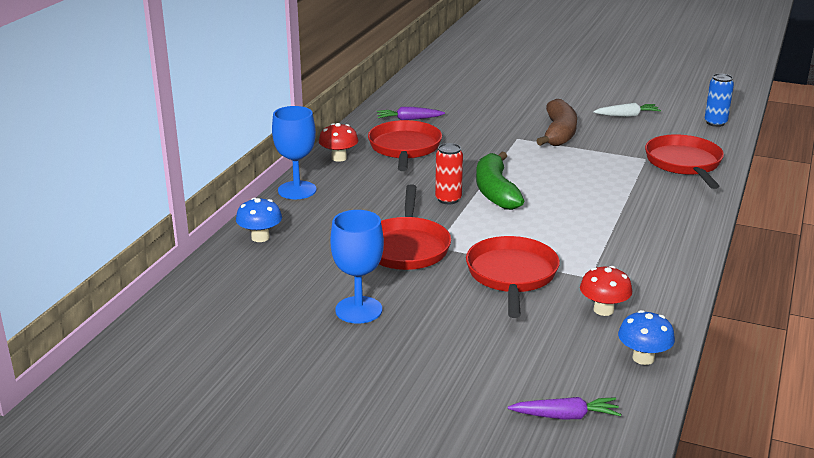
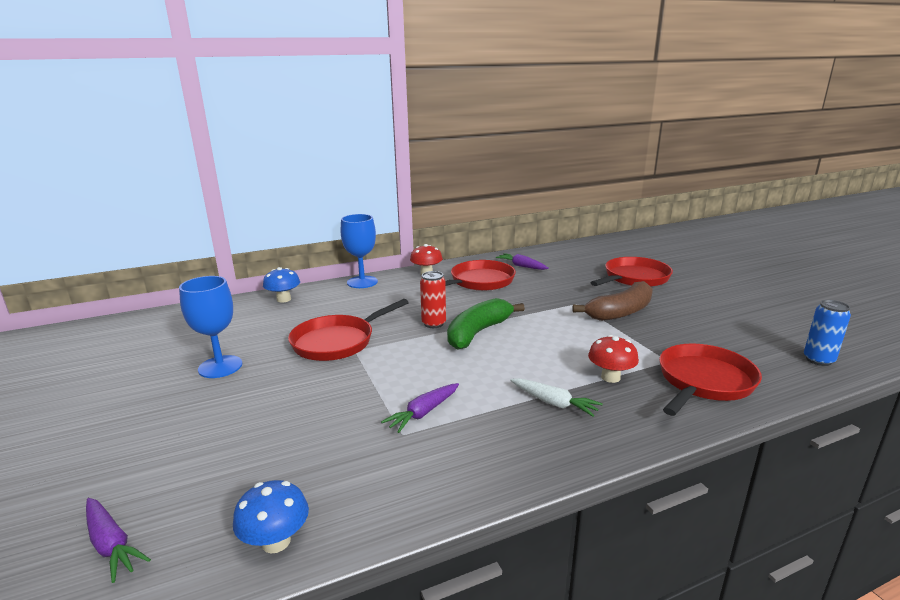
camera: 45 degrees right, 5 degrees down
red pan [466,236,560,318] -> red pan moved to [590,257,673,287]
red mushroom [580,266,632,316] -> red mushroom moved to [588,335,639,383]
white carrot [593,103,661,117] -> white carrot moved to [510,378,603,417]
none -> purple carrot [381,383,459,433]

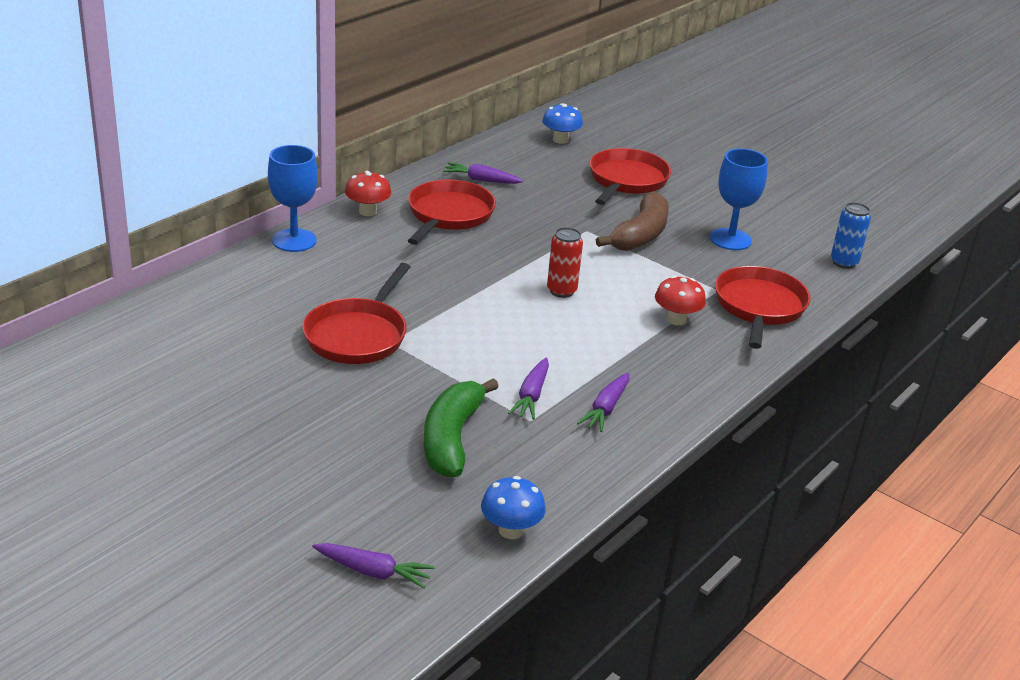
camera: 30 degrees left, 10 degrees up
blue goblet [179,276,242,378] -> blue goblet moved to [710,149,768,250]
blue mushroom [263,267,300,303] -> blue mushroom moved to [542,103,583,144]
red can [420,271,446,328] -> red can moved to [547,227,583,298]
green banana [447,298,525,350] -> green banana moved to [424,378,499,477]
white carrot [510,378,603,417] -> none
none -> purple carrot [577,373,629,432]

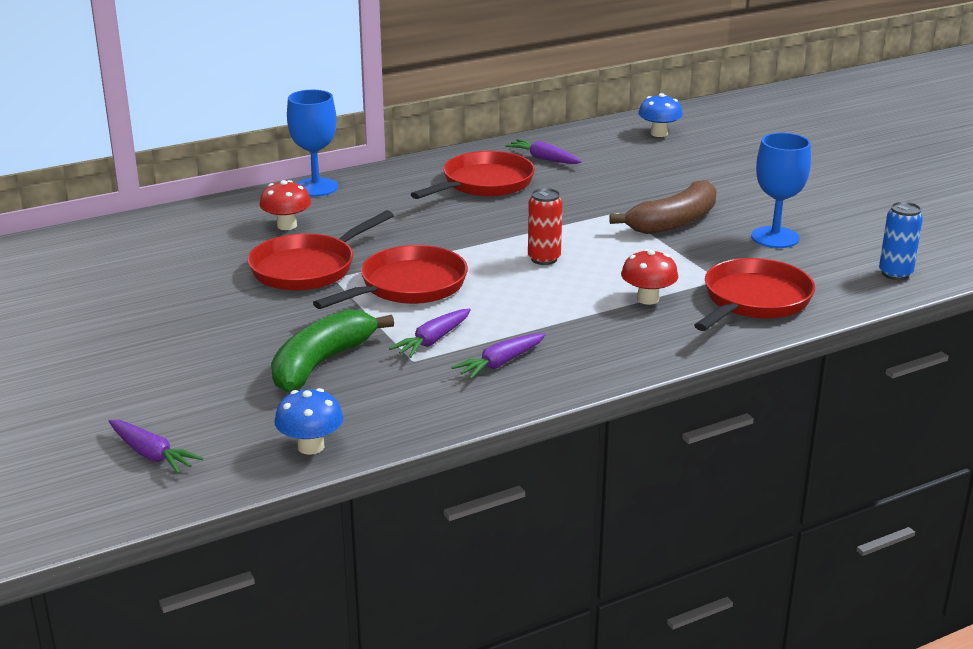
camera: 25 degrees right, 5 degrees down
red mushroom [345,171,391,216] -> red mushroom moved to [260,180,311,230]
red pan [590,148,671,205] -> red pan moved to [313,245,468,309]

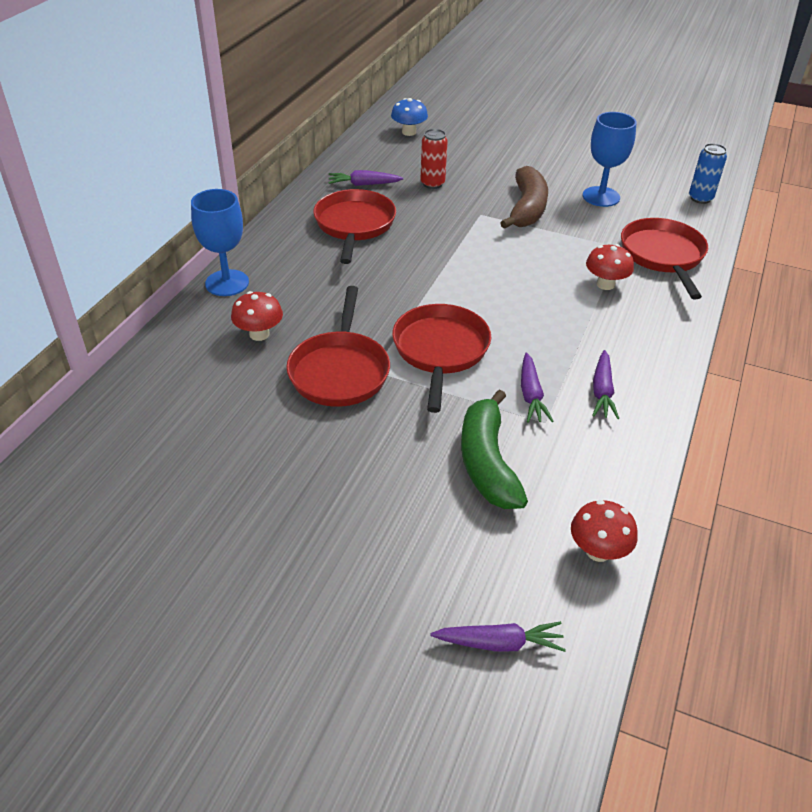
camera: 40 degrees left, 15 degrees up
blue mushroom [274,388,344,455] -> red mushroom [571,500,638,562]
red can [528,188,562,265] -> red can moved to [421,129,448,189]

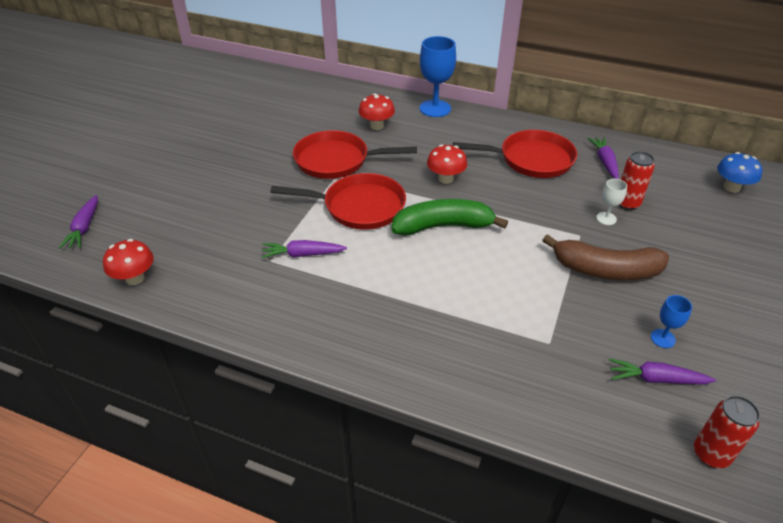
camera: 90 degrees right, 0 degrees up
green banana [461,389,528,509] -> green banana moved to [391,199,508,236]
blue goblet [583,112,637,207] -> blue goblet [651,295,692,348], size x0.50
red mushroom [586,244,634,290] -> red mushroom moved to [427,144,467,184]
purple carrot [592,350,619,419] -> purple carrot moved to [609,358,716,384]
red pan [621,218,708,299] -> none
blue can [689,143,727,204] -> red can [694,396,760,468]
none -> white goblet [596,179,627,225]

